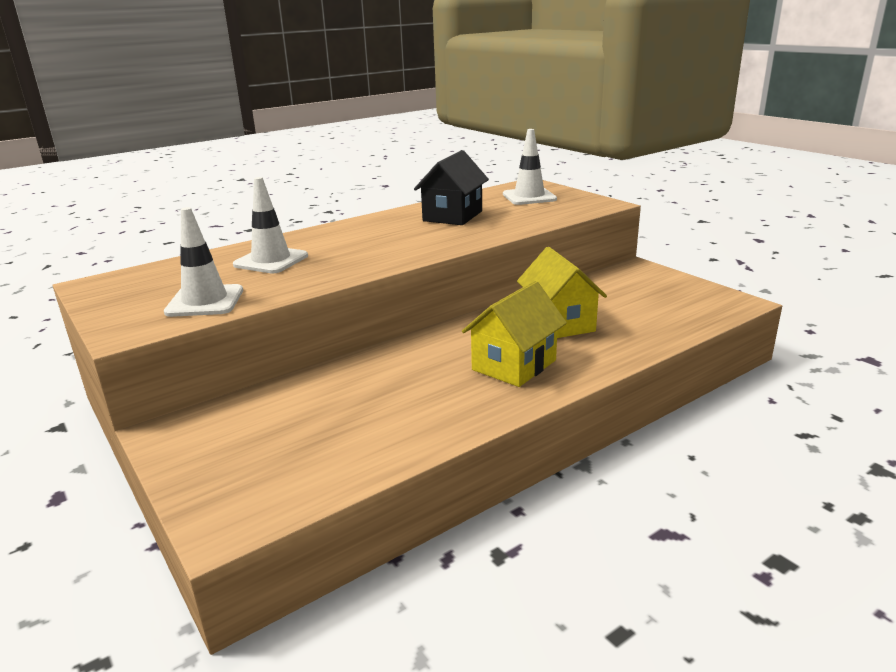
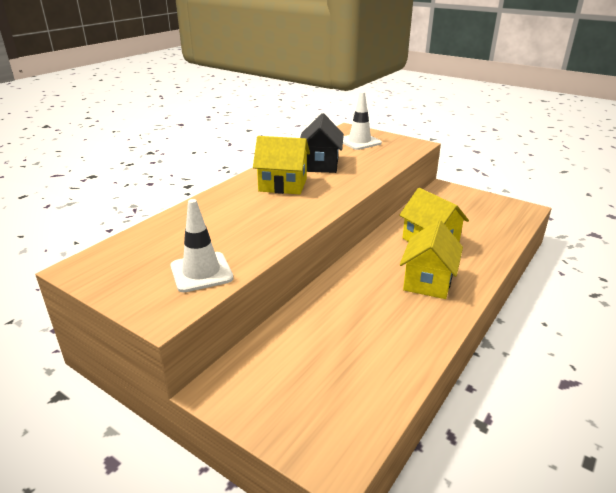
camera: 20 degrees left, 5 degrees up
white traffic cone [233,177,308,273] -> none
none -> yellow house [253,136,310,194]

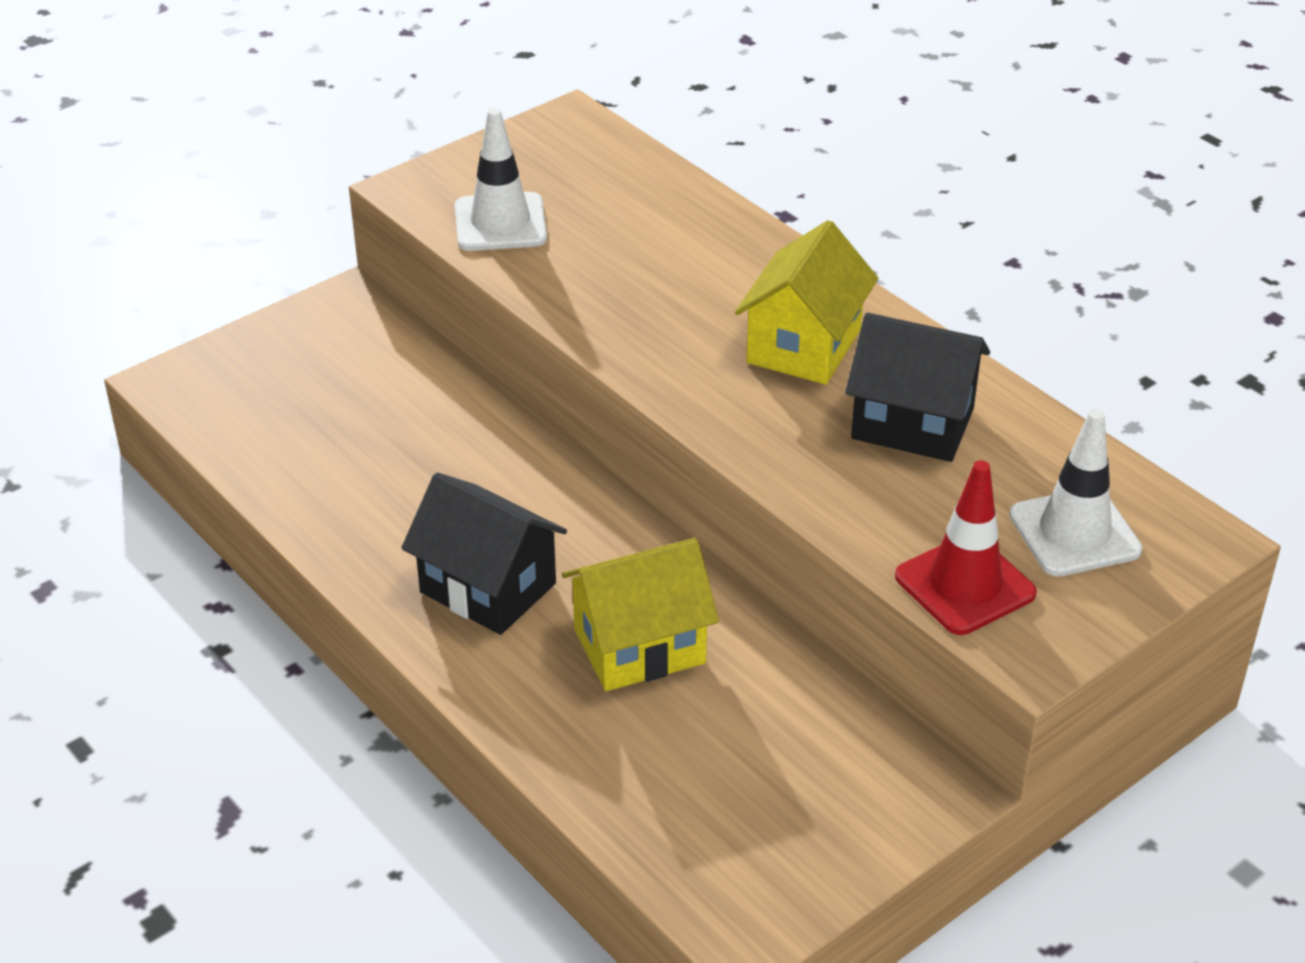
camera: 105 degrees right, 10 degrees up
yellow house [400,220,463,299] -> black house [401,472,567,635]
none -> red traffic cone [895,460,1037,635]

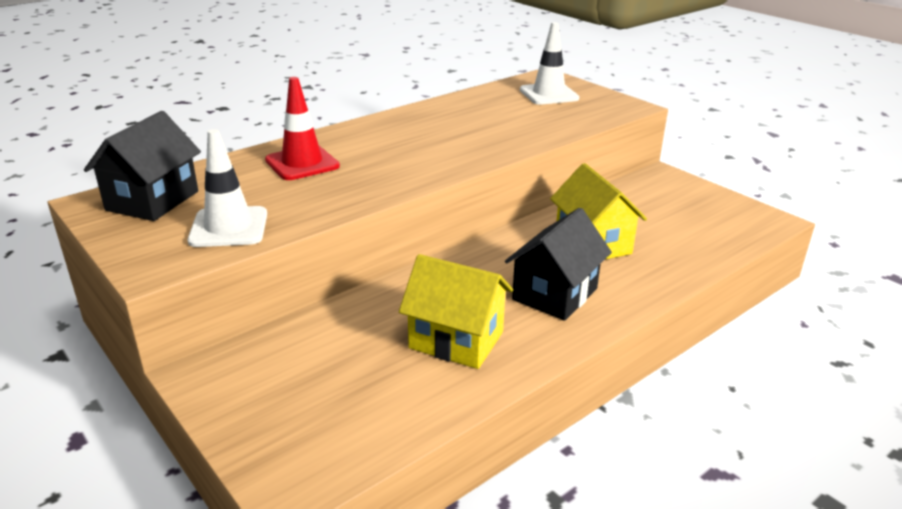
camera: 90 degrees left, 10 degrees down
yellow house [735,220,878,385] -> yellow house moved to [399,254,513,369]
black house [845,313,990,462] -> black house moved to [84,111,201,221]
red traffic cone [895,460,1037,635] -> red traffic cone moved to [265,77,340,180]

